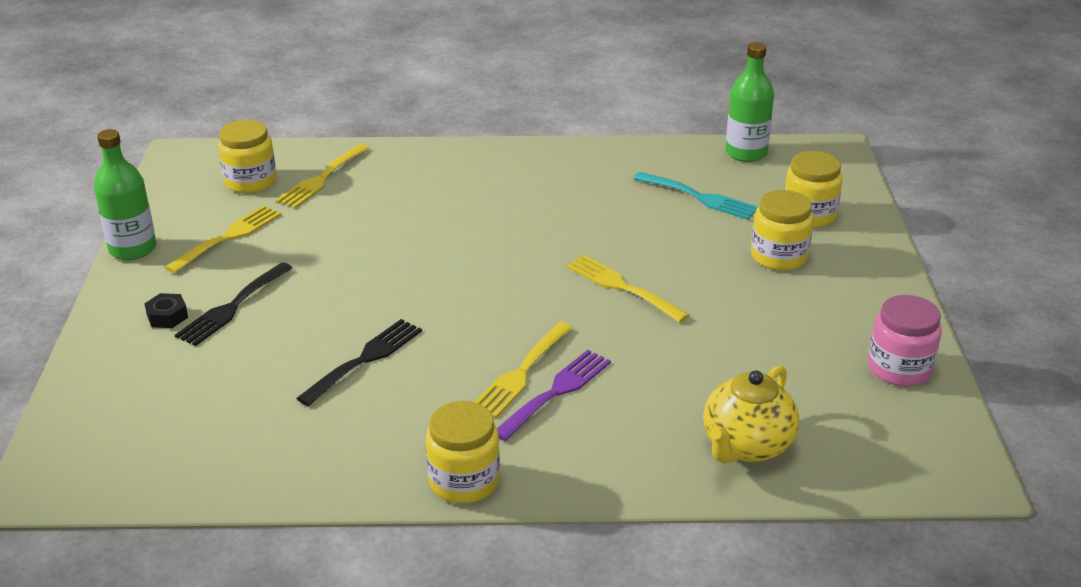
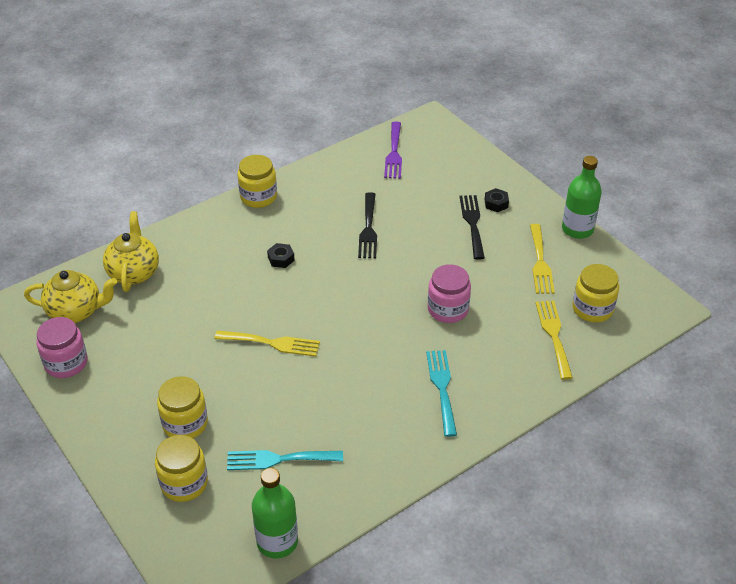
camera: 145 degrees right, 10 degrees up
yellow fork [475,322,573,418] -> black nut [267,243,295,268]
purple fork [497,350,611,441] -> purple fork moved to [384,122,402,179]
none -> yellow teapot [24,270,117,323]
none -> turquoise fork [426,350,457,437]
none -> pink jar [428,264,471,323]

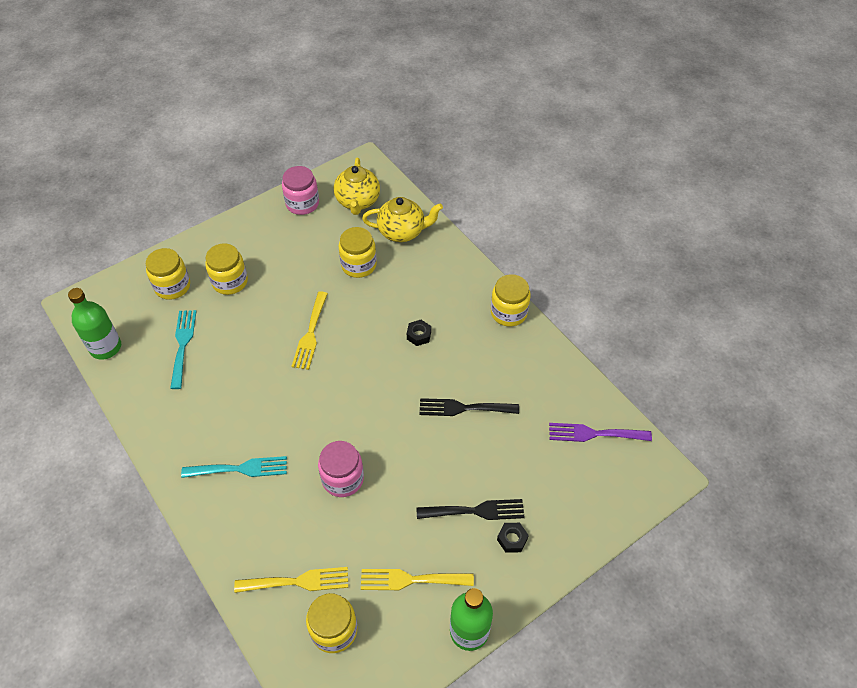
camera: 90 degrees right, 10 degrees up
none -> yellow jar [339,227,377,278]

